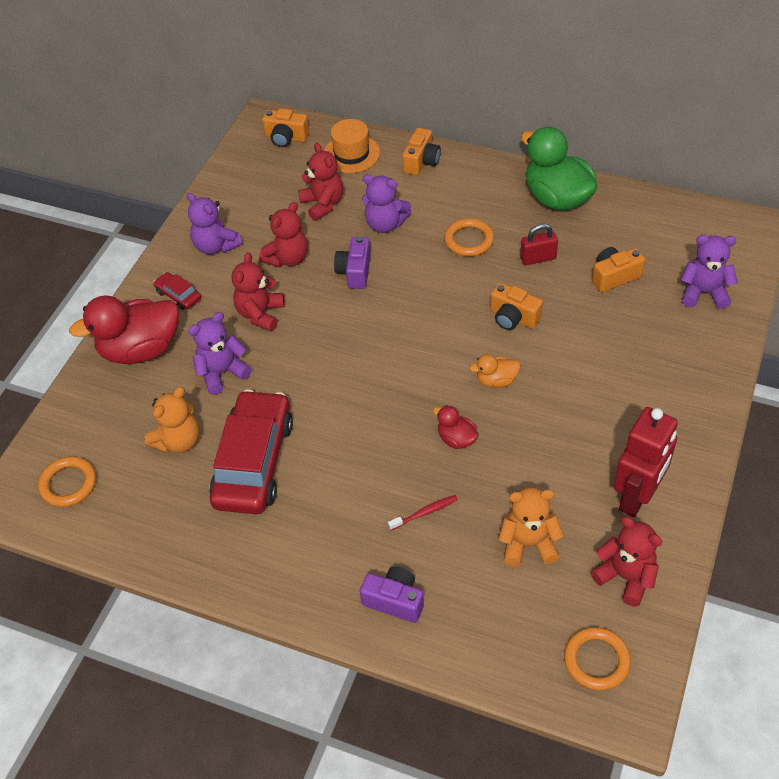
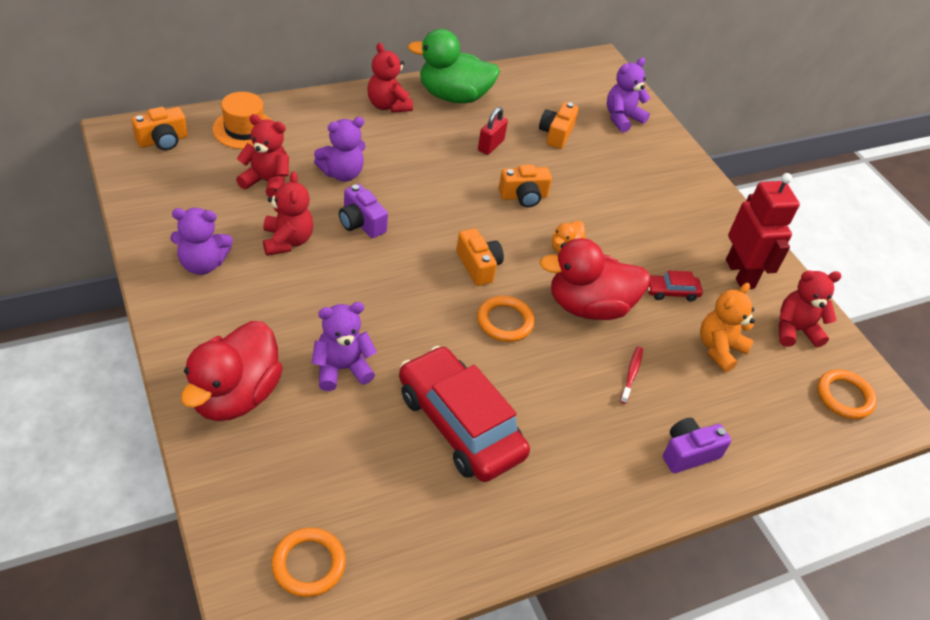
camera: 55 degrees left, 5 degrees down
orange teddy bear [144,387,199,453] -> none
red car [153,272,201,310] -> red car moved to [647,271,703,301]
purple teddy bear [188,312,252,395] -> purple teddy bear turned 60 degrees clockwise [312,302,377,391]
red teddy bear [232,252,285,332] -> red teddy bear moved to [367,43,413,113]
orange camera [402,128,441,176] -> orange camera moved to [456,228,504,286]
red duck [433,405,478,449] -> red duck [540,238,650,320], size x2.13
orange ring [444,218,494,257] -> orange ring moved to [477,296,535,342]

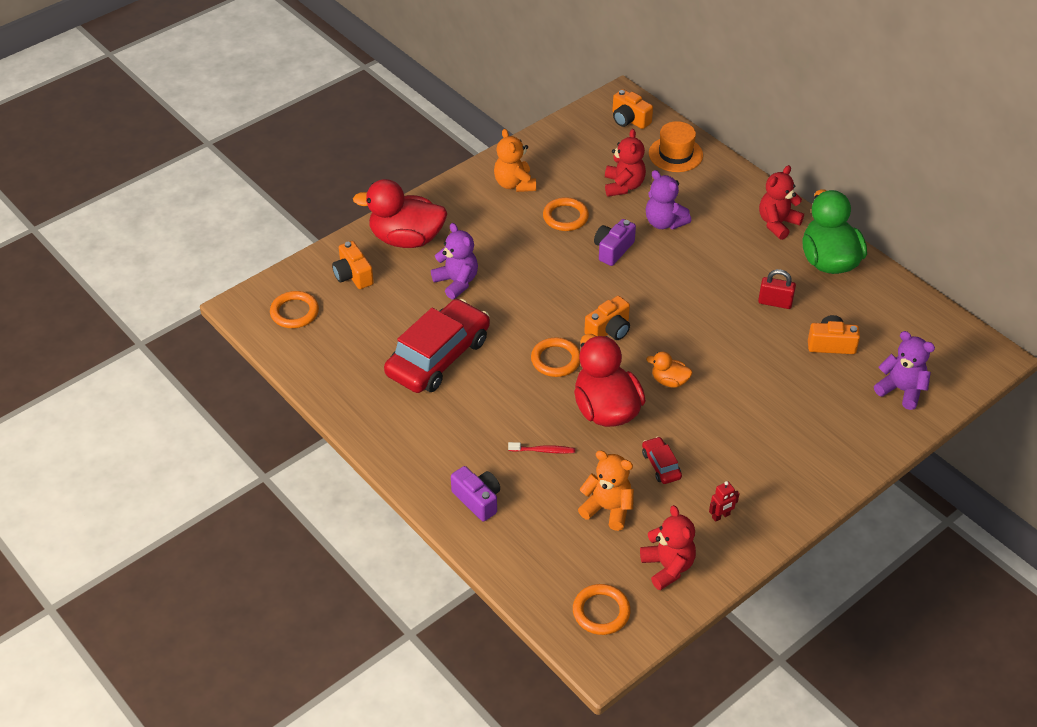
camera: 80 degrees right, 0 degrees up
purple teddy bear [171,208,233,275] -> orange teddy bear [494,129,536,192]
red teddy bear [263,171,314,256] -> orange ring [543,197,589,231]
orange camera [499,165,552,208] -> orange camera moved to [332,241,374,289]
red robot [726,173,800,289] -> red robot [709,481,740,522], size x0.41

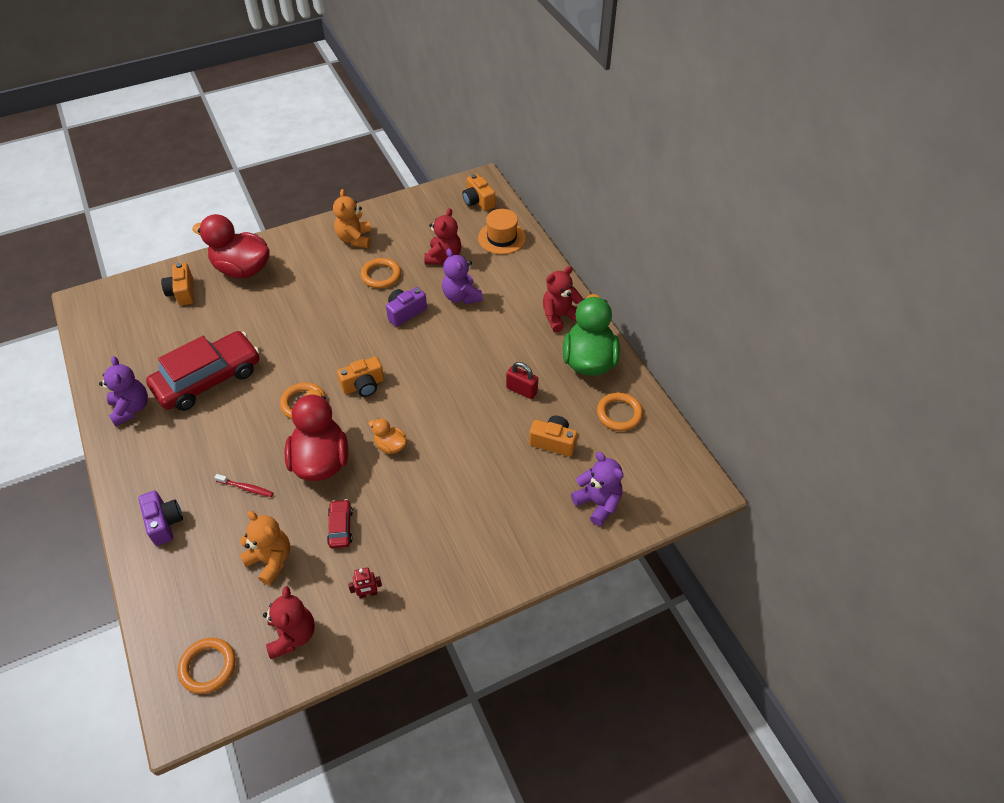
camera: 15 degrees right, 5 degrees up
orange ring [270,291,319,328] -> orange ring moved to [597,392,643,431]
purple teddy bear [431,223,478,299] -> purple teddy bear moved to [99,356,148,426]

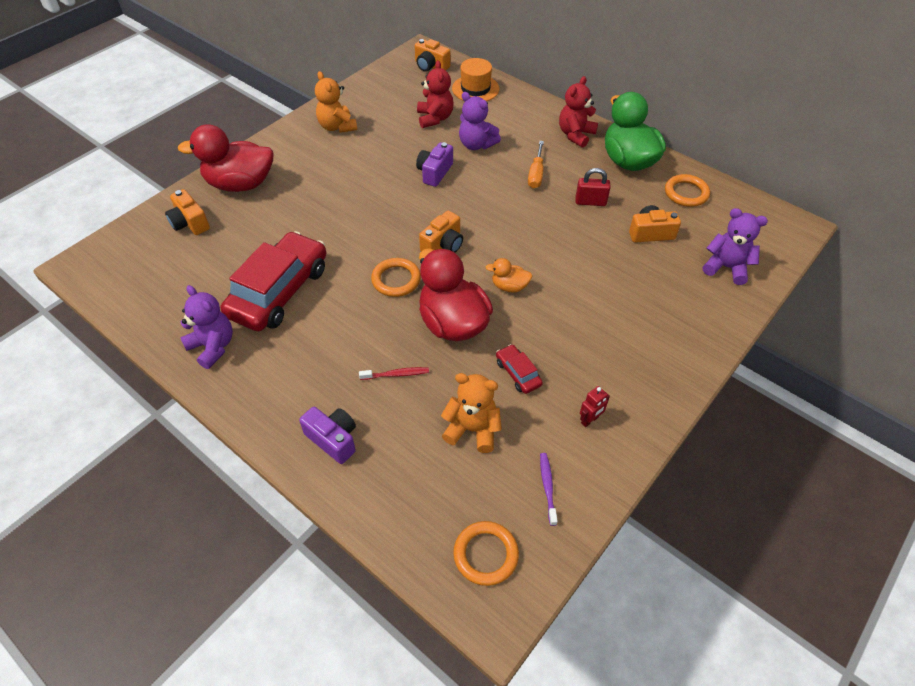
camera: 25 degrees left, 0 degrees up
red teddy bear [263,586,315,659] -> purple toothbrush [540,453,558,526]
orange ring [361,258,401,288] -> none
none -> orange screwdriver [528,141,544,189]

